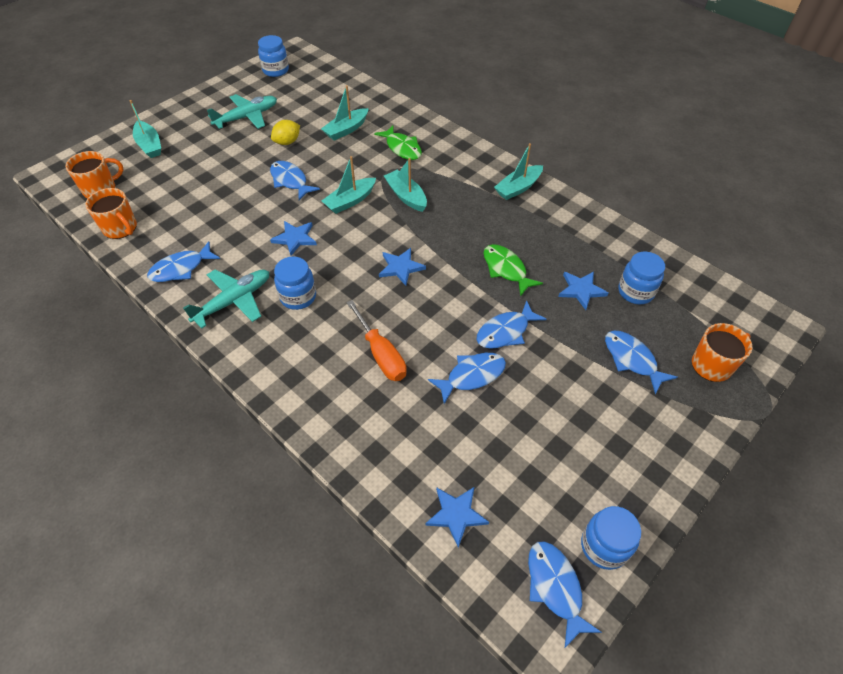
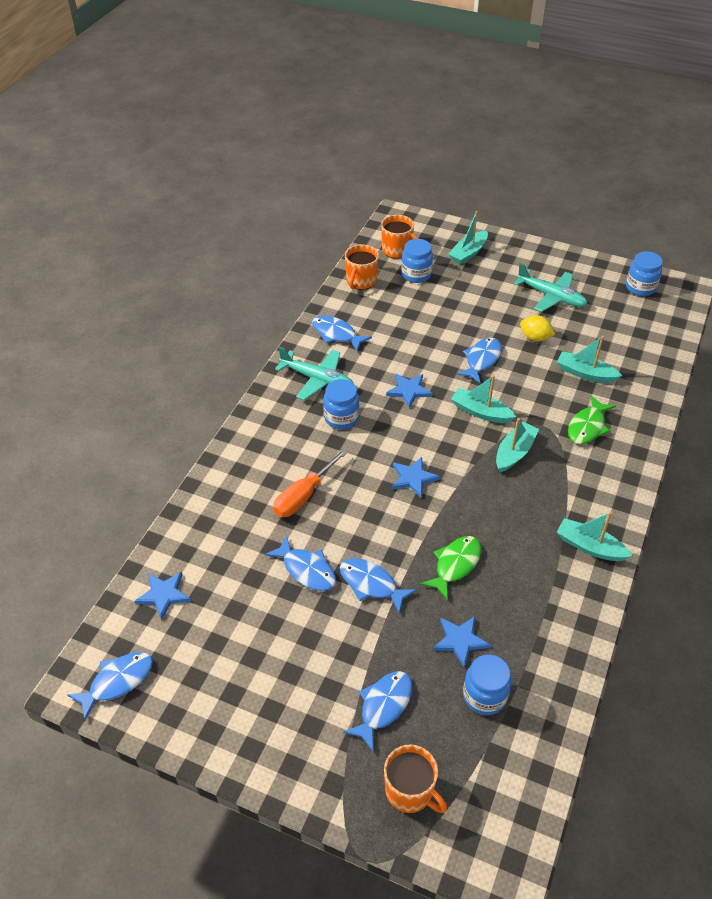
camera: 70 degrees right, 5 degrees down
blue jar [581,506,641,570] -> blue jar moved to [401,239,433,283]

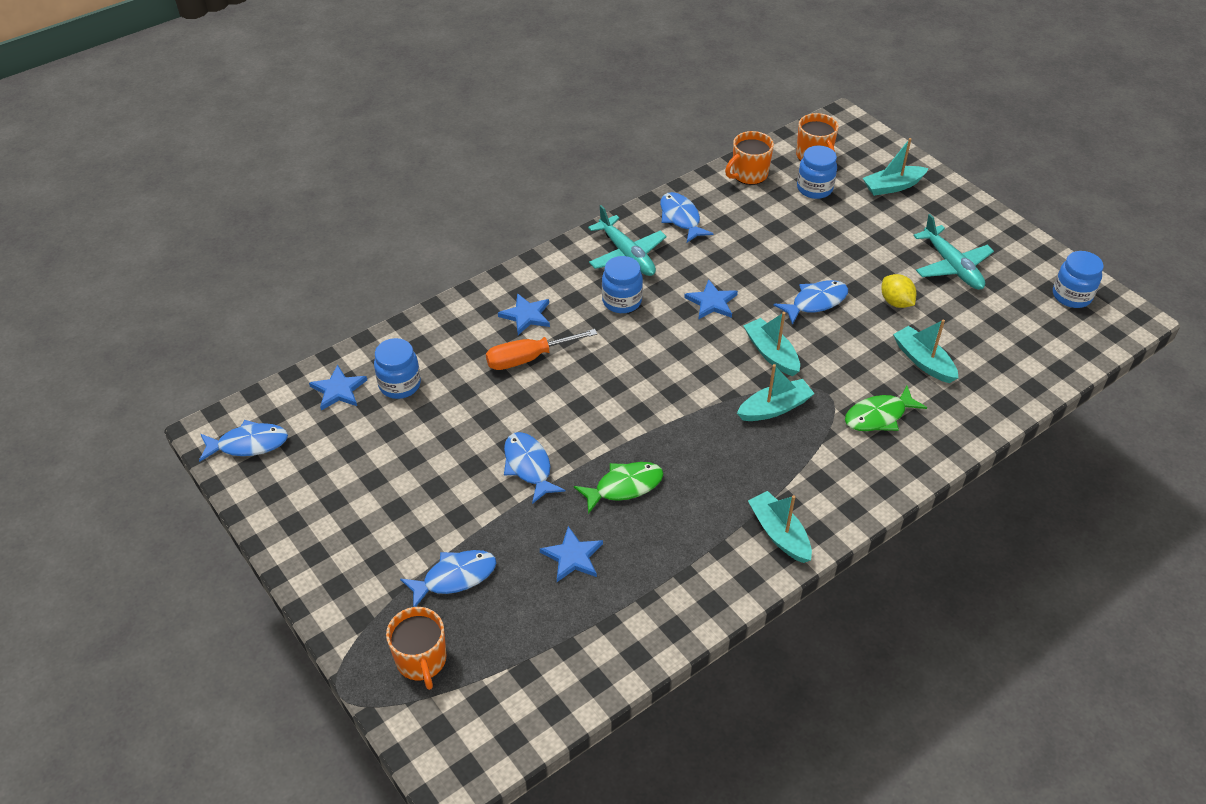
camera: 30 degrees right, 0 degrees up
blue fish [265,535,336,591] -> none
blue star [392,457,440,498] -> blue star moved to [498,293,550,335]
blue jar [463,654,511,715] -> blue jar moved to [374,338,421,399]

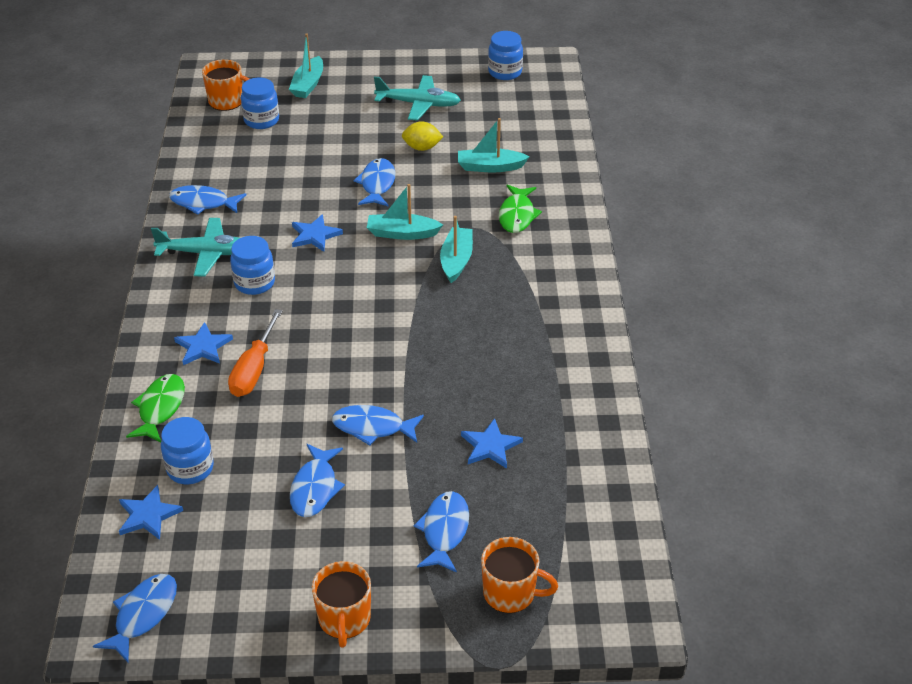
camera: 55 degrees left, 5 degrees down
green fish [574,462,664,514] -> green fish moved to [126,374,185,442]
orange mug [725,131,774,185] -> orange mug moved to [312,561,371,648]
turquoise boat [748,491,812,563] -> none
none -> blue fish [290,444,345,517]

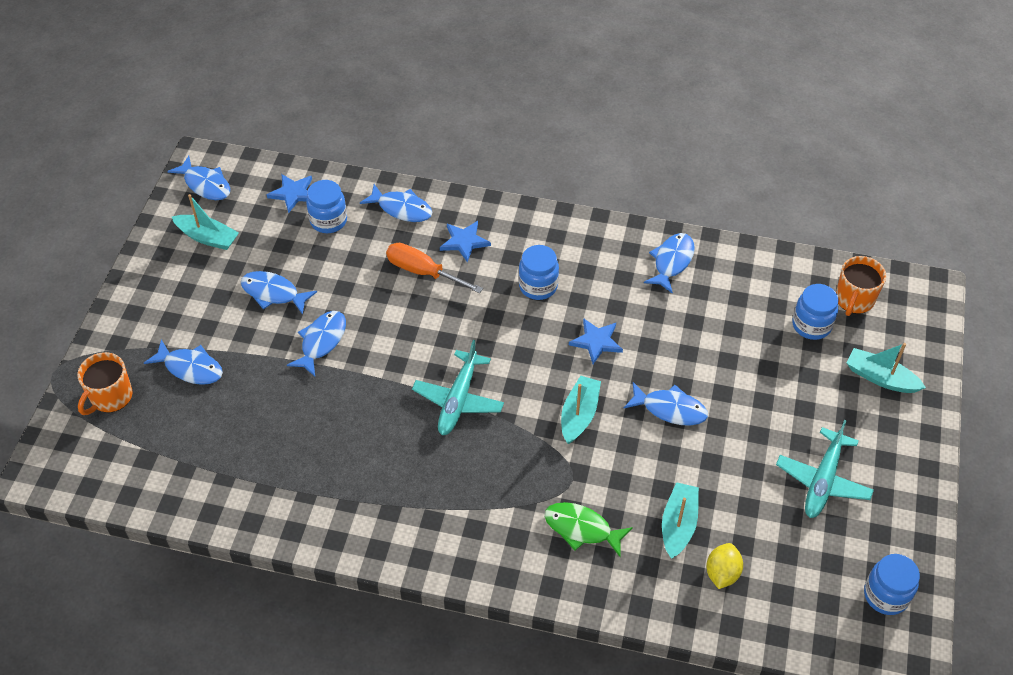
camera: 105 degrees right, 10 degrees up
green fish [126,374,185,442] -> blue fish [360,184,433,222]
turquoise plane [151,218,240,277] -> turquoise plane moved to [412,340,504,435]
orange mug [312,561,371,648] -> none
yellow lemon [402,121,443,151] -> yellow lemon moved to [706,543,743,589]
turquoise boat [440,216,473,283] -> turquoise boat moved to [172,194,239,250]
blue star [461,418,523,468] -> none

